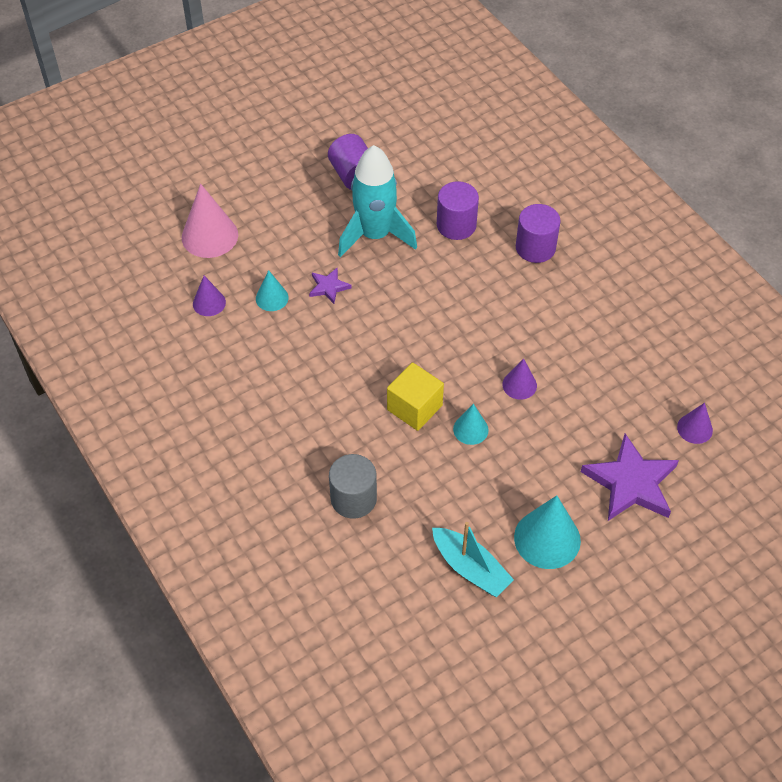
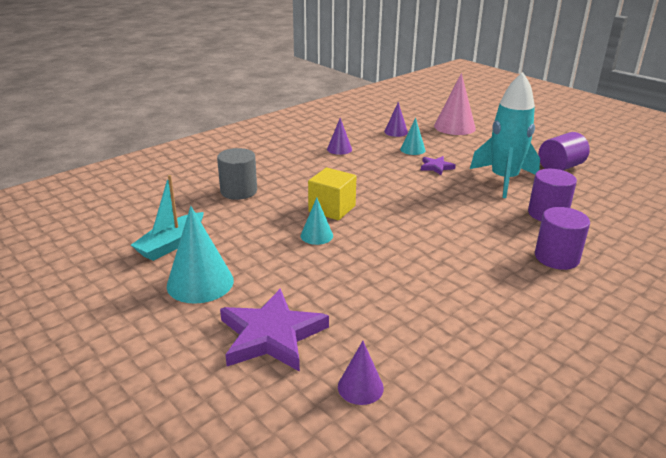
camera: 80 degrees right, 25 degrees down
purple cone [502,358,537,400] -> purple cone moved to [327,118,352,155]

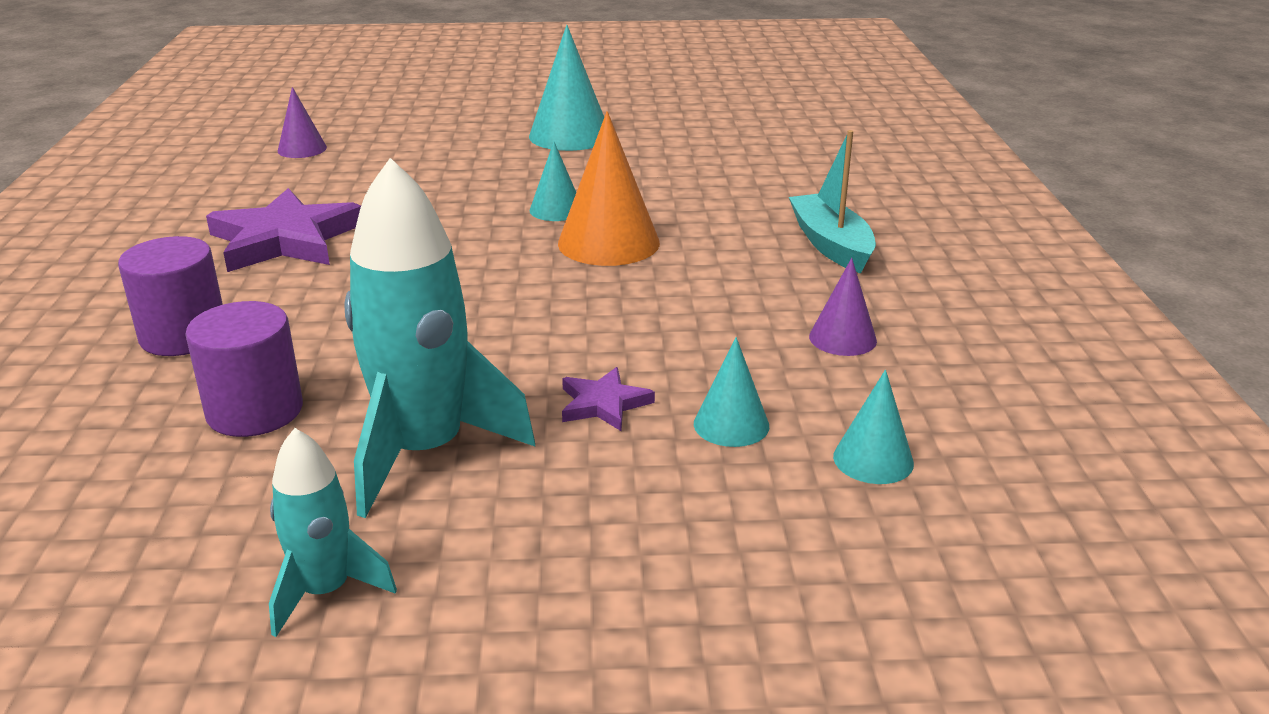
camera: 130 degrees right, 0 degrees up
turquoise boat [131,175,204,261] -> turquoise boat moved to [789,130,876,274]
grey cylinder [217,148,257,200] -> none
purple star [220,288,329,372] -> purple star moved to [206,188,361,272]
yellow cube [308,168,357,220] -> orange cone [558,111,660,266]
purple cone [384,102,408,137] -> turquoise cone [833,370,914,484]
pink cone [434,73,476,135] -> none
purple cylinder [538,132,590,171] -> turquoise rocket [269,428,397,637]

